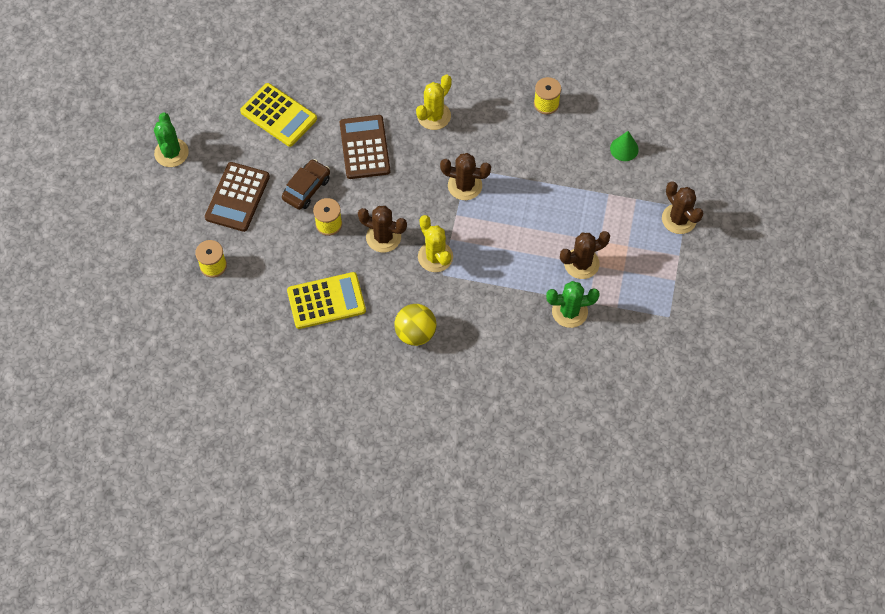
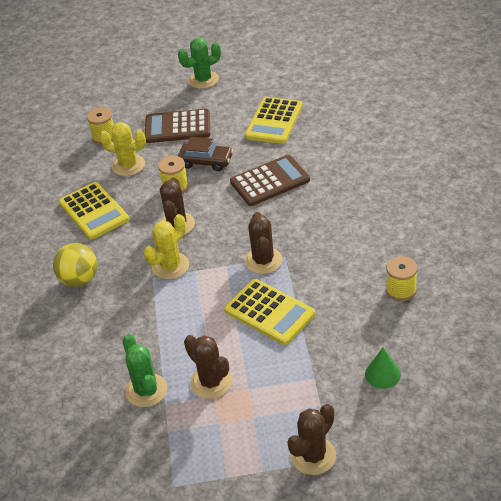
camera: 75 degrees right, 20 degrees down
yellow cactus [416,75,452,130] -> yellow cactus moved to [99,122,146,176]
none -> yellow calculator [224,279,315,345]

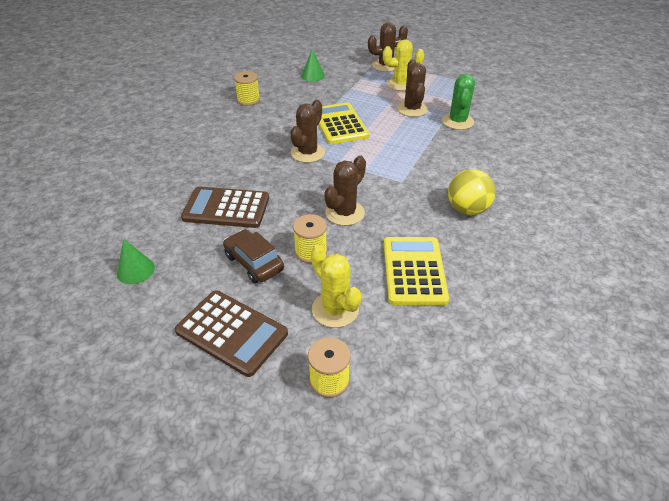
camera: 150 degrees left, 0 degrees up
yellow cactus [144,214,189,280] -> yellow cactus moved to [383,40,425,91]
green cactus [178,38,221,89] -> none
yellow calculator [245,97,303,144] -> green cone [117,239,155,284]

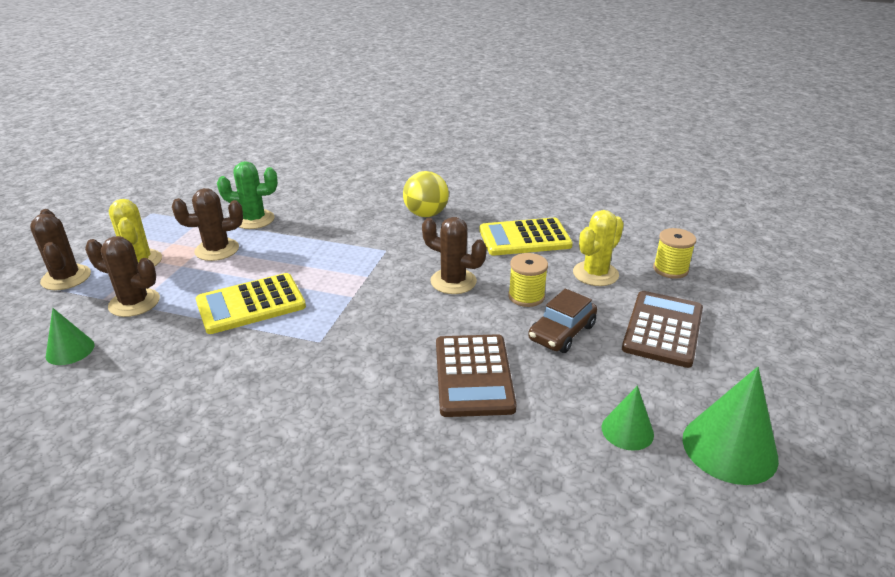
camera: 100 degrees left, 10 degrees down
yellow spool [234,71,260,106] -> none
brown cactus [290,100,325,163] -> brown cactus moved to [85,236,160,317]
none -> green cone [682,367,779,485]

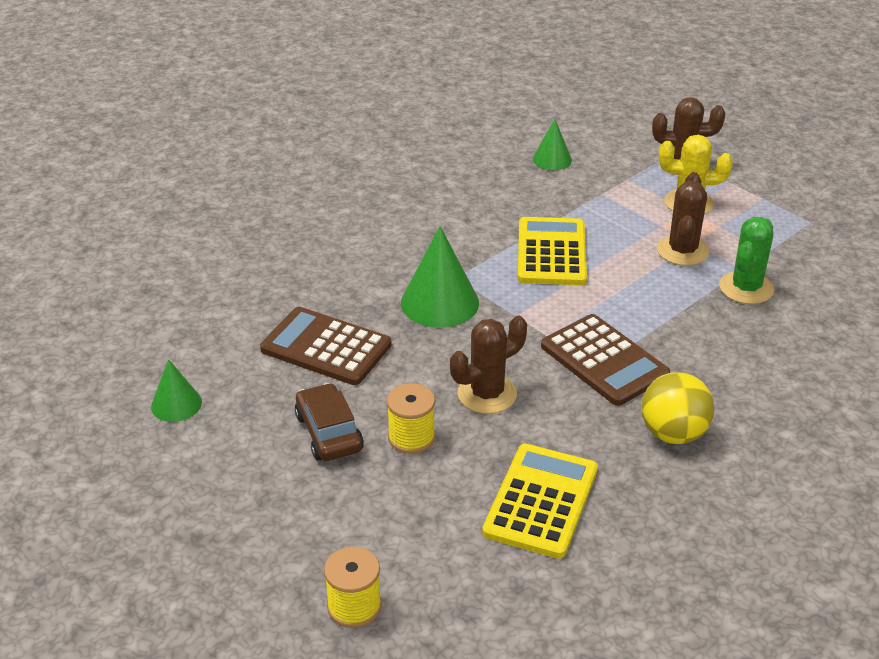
camera: 120 degrees right, 5 degrees up
brown cactus [85,236,160,317] -> none
yellow cactus [573,210,624,286] -> none
brown calculator [622,291,703,368] -> brown calculator moved to [541,314,670,406]
green cone [682,367,779,485] -> green cone moved to [401,226,479,328]

